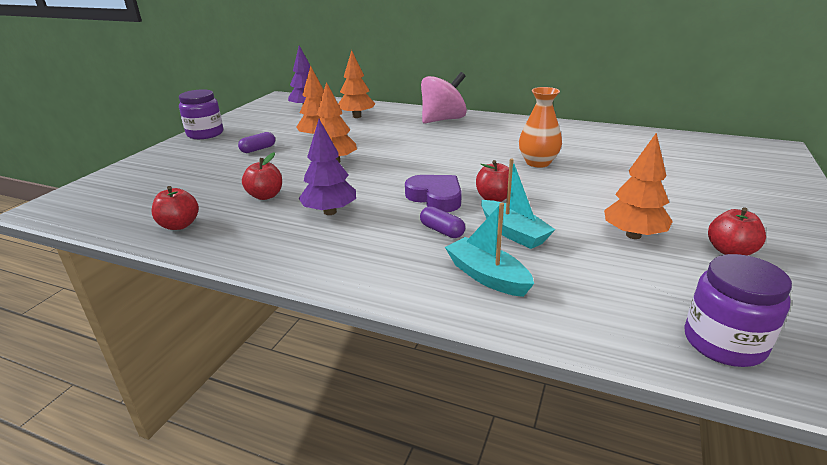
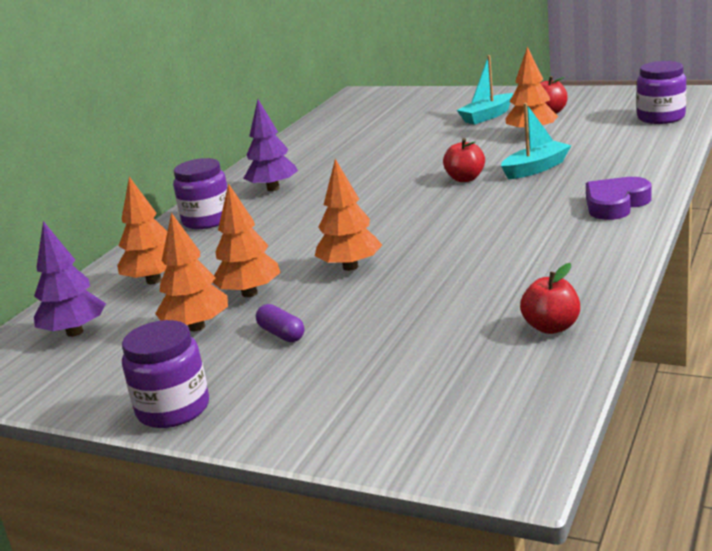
camera: 85 degrees left, 5 degrees down
red apple [242,152,282,200] -> none
purple tree [298,119,356,215] -> purple tree moved to [243,100,298,191]
purple heart [405,175,462,212] -> purple heart moved to [586,177,651,220]
purple capsule [420,206,465,238] -> none
pink spinning top [421,72,467,123] -> purple jar [173,158,228,229]
turquoise boat [445,203,534,297] -> turquoise boat moved to [457,55,513,125]
orange vase [519,87,562,168] -> none
none -> orange tree [155,213,228,331]

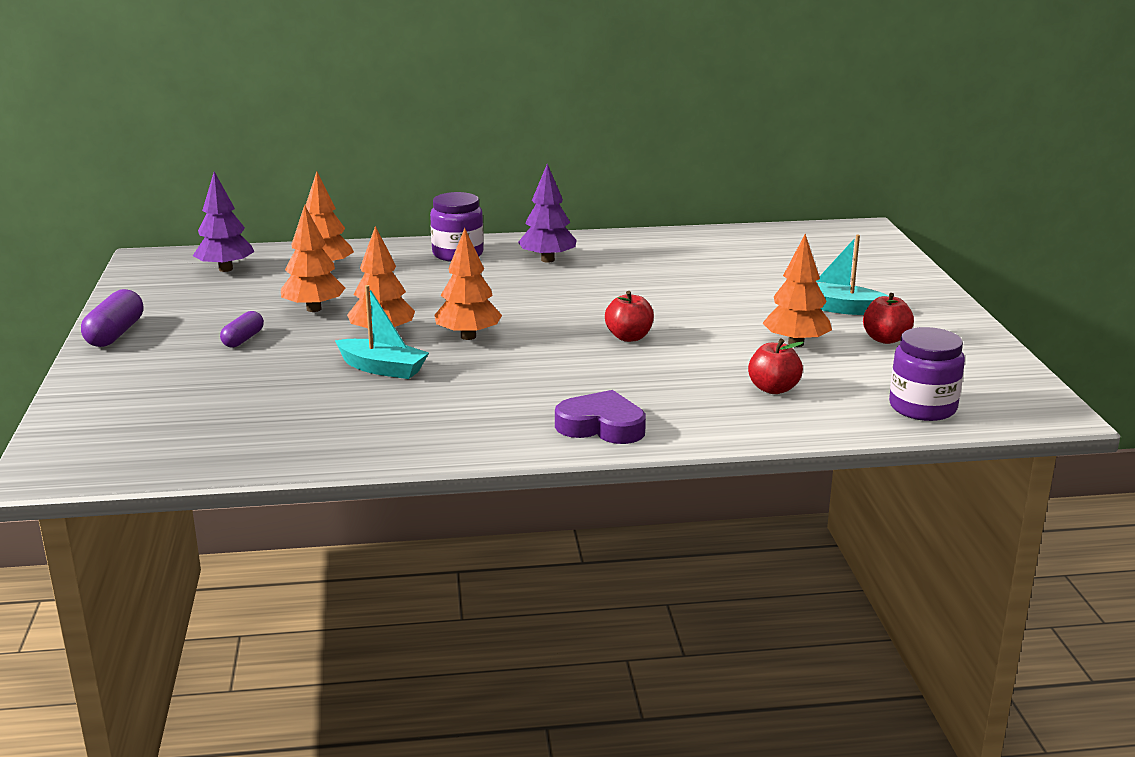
camera: 55 degrees right, 0 degrees up
purple jar [122,320,209,428] -> purple capsule [81,289,143,347]
orange tree [155,213,228,331] -> orange tree moved to [434,228,502,340]
turquoise boat [501,103,571,179] -> turquoise boat moved to [335,285,429,379]
red apple [520,263,580,334] -> red apple moved to [748,338,804,394]

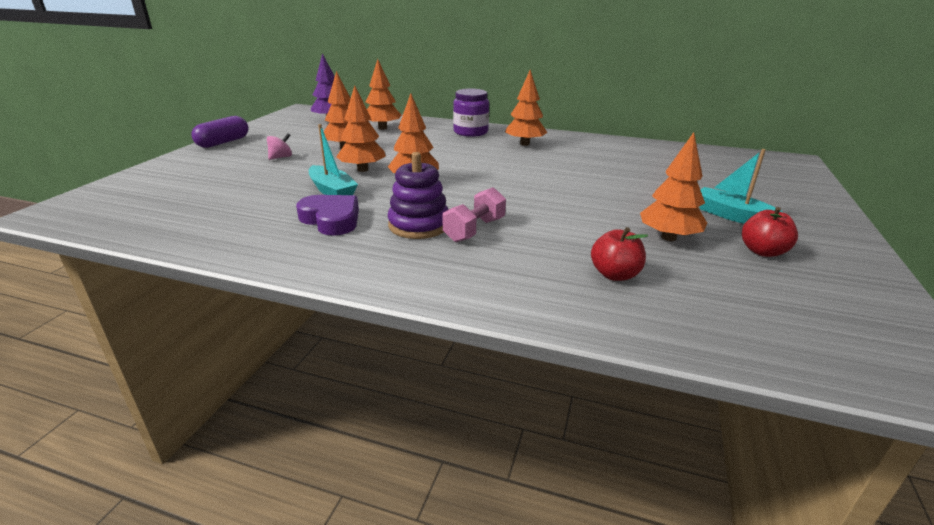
camera: 25 degrees right, 5 degrees up
purple capsule [220,311,264,347] -> pink spinning top [267,133,292,160]
purple tree [518,164,577,263] -> orange tree [505,70,548,146]
purple heart [555,390,646,444] -> purple heart moved to [296,195,359,236]
red apple [605,291,654,342] -> none
purple jar [889,327,965,421] -> none
none -> purple stacking toy [388,152,448,239]
none -> pink dumbbell [443,187,506,242]

